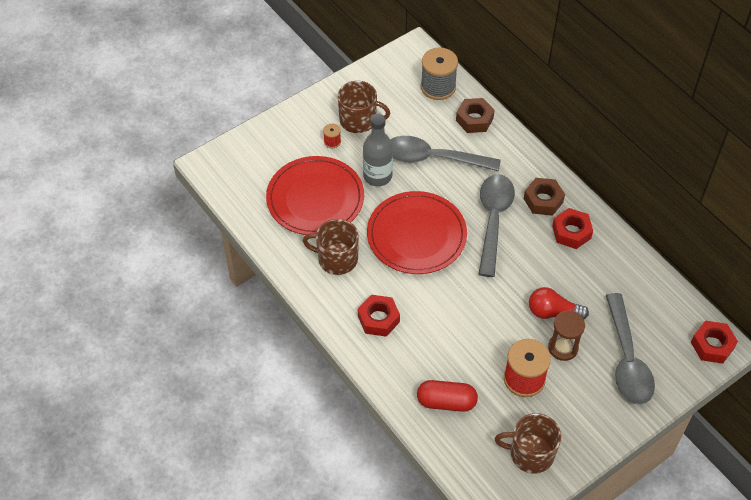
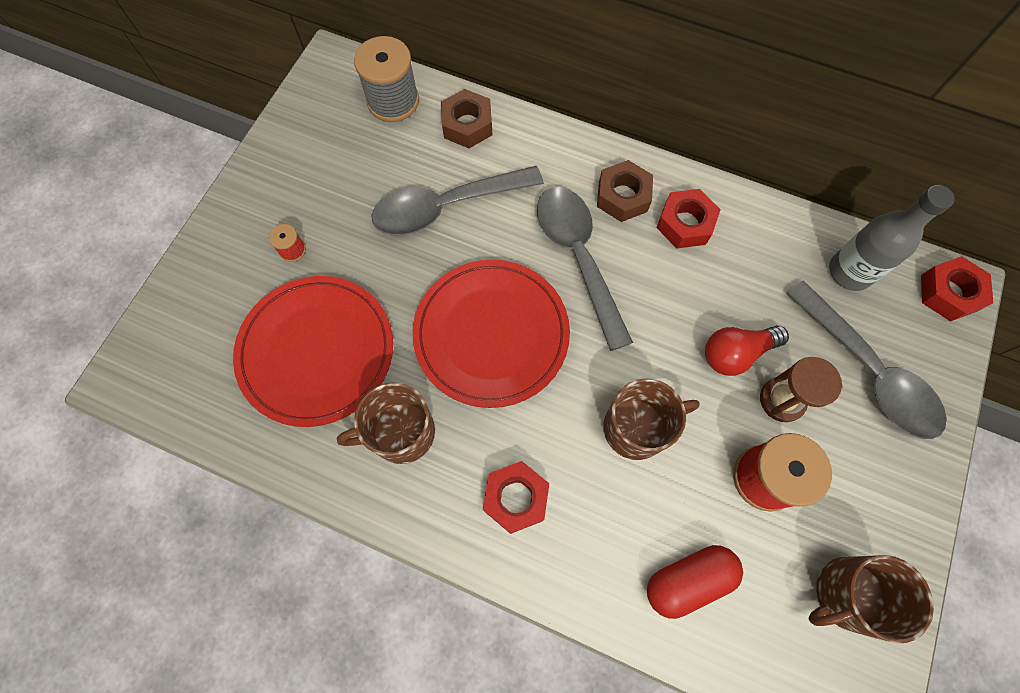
camera: 30 degrees left, 15 degrees up
brown mug [338,81,390,133] -> brown mug moved to [604,378,700,460]
grey bottle [363,114,393,186] -> grey bottle moved to [829,185,955,291]

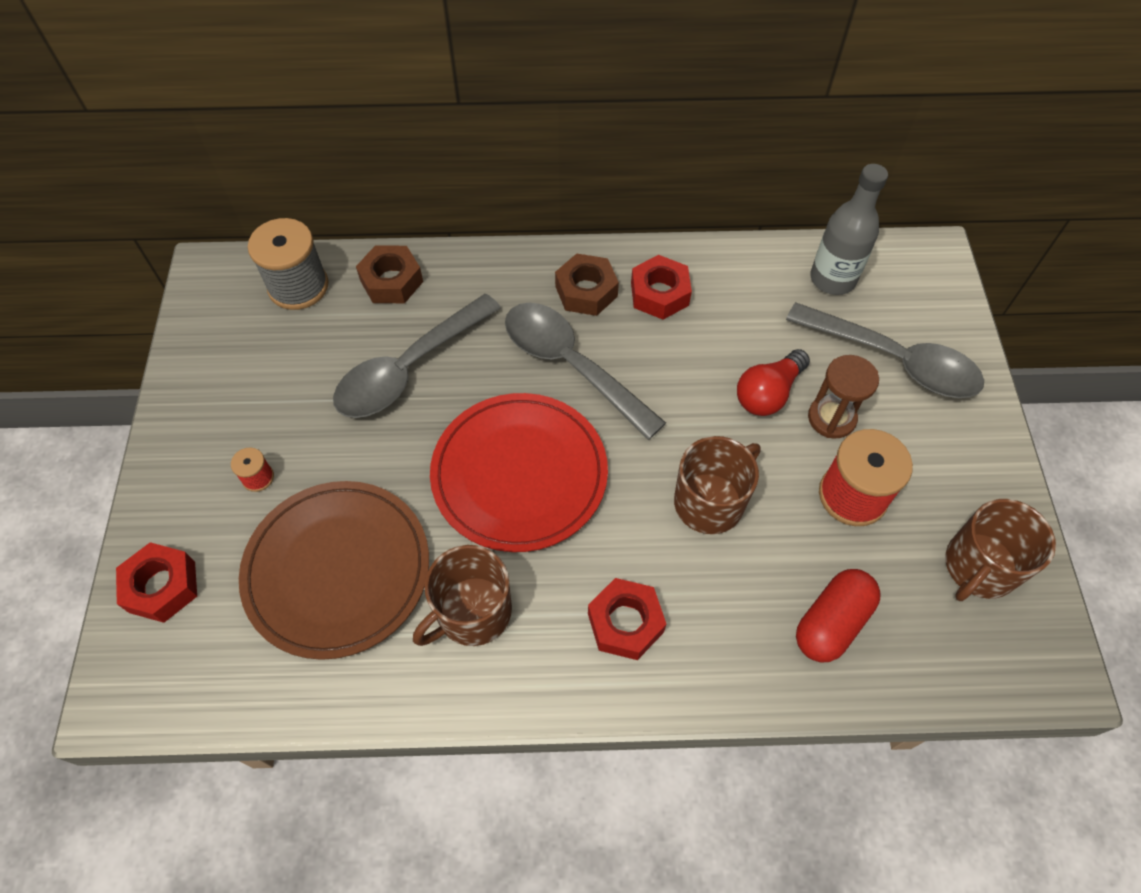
camera: 25 degrees left, 10 degrees down
red plate [233,276,393,427] -> brown plate [239,481,429,660]
red nut [921,256,993,322] -> red nut moved to [116,542,197,623]

